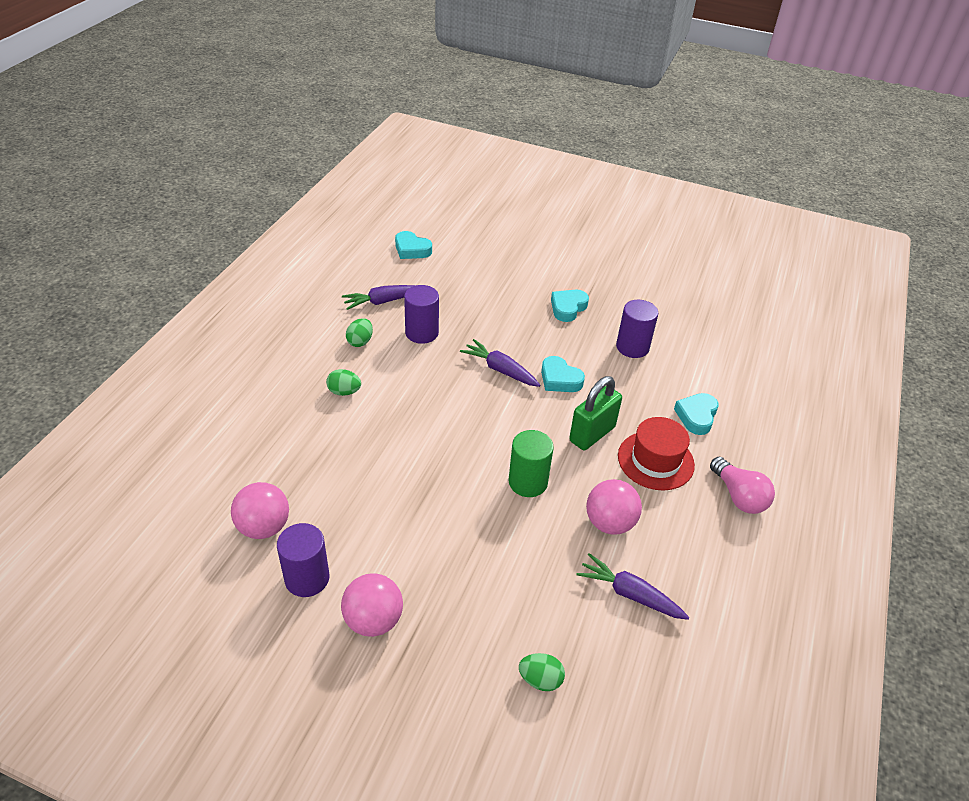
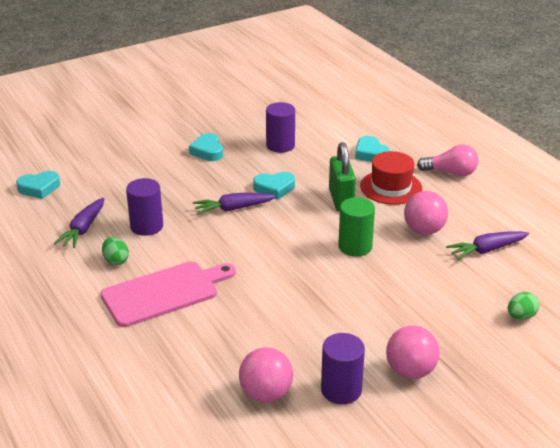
camera: 50 degrees left, 10 degrees down
green egg [326,369,361,396] -> pink cutting board [101,261,236,327]

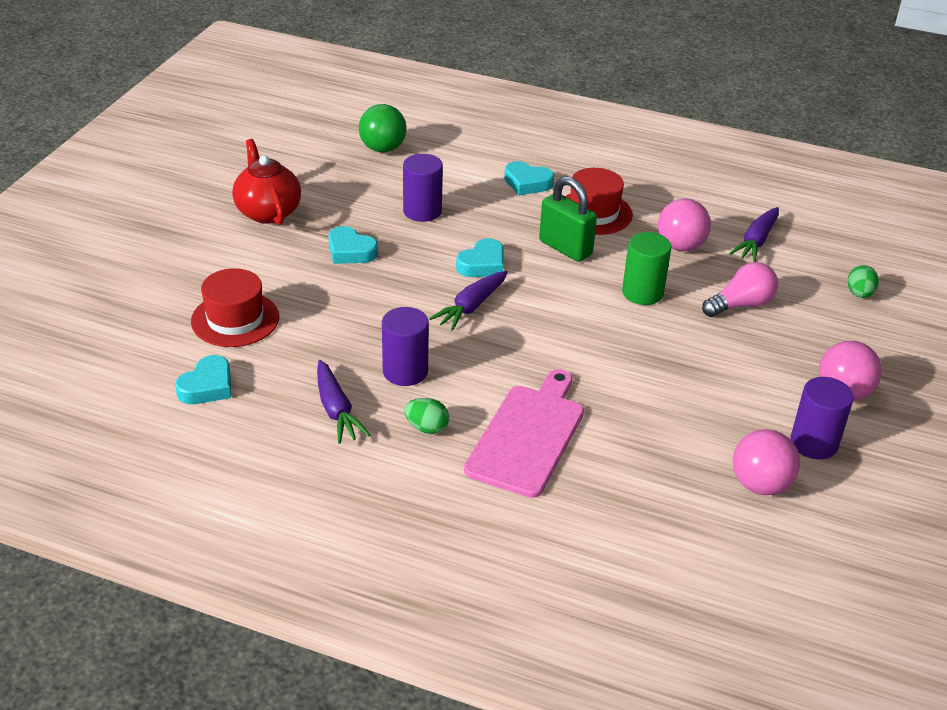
camera: 40 degrees left, 5 degrees up
pink light bulb [417,144,478,176] -> pink light bulb moved to [702,262,778,317]
none -> red hat [191,268,279,347]
none -> red teapot [232,139,301,225]
none -> green ball [359,104,407,153]

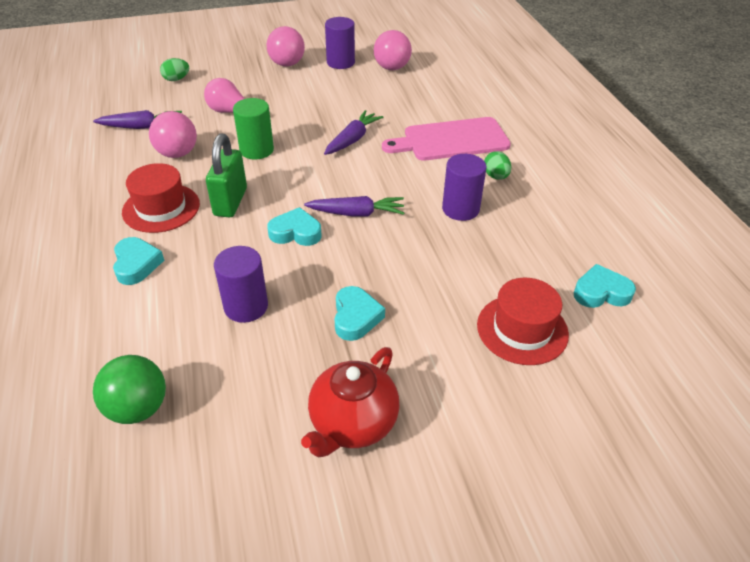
camera: 125 degrees left, 5 degrees up
purple carrot [317,360,370,444] -> purple carrot moved to [324,110,383,155]

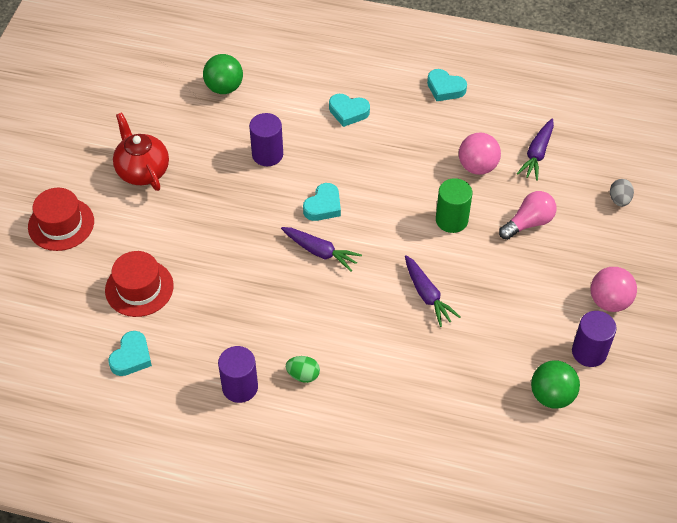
camera: 120 degrees right, 10 degrees up
red hat [122,163,200,233] -> red hat moved to [28,188,94,251]
green egg [160,58,189,81] -> grey egg [610,179,634,207]
green padlock [206,133,247,217] -> none
purple carrot [304,196,404,217] -> purple carrot turned 90 degrees counterclockwise [281,227,362,271]
turquoise heart [335,286,385,341] -> turquoise heart moved to [427,69,467,101]
pink ball [374,30,412,70] -> green ball [531,361,580,409]
pink cutting board [382,117,511,161] -> none
purple cylinder [442,154,487,221] -> purple cylinder moved to [218,346,258,403]

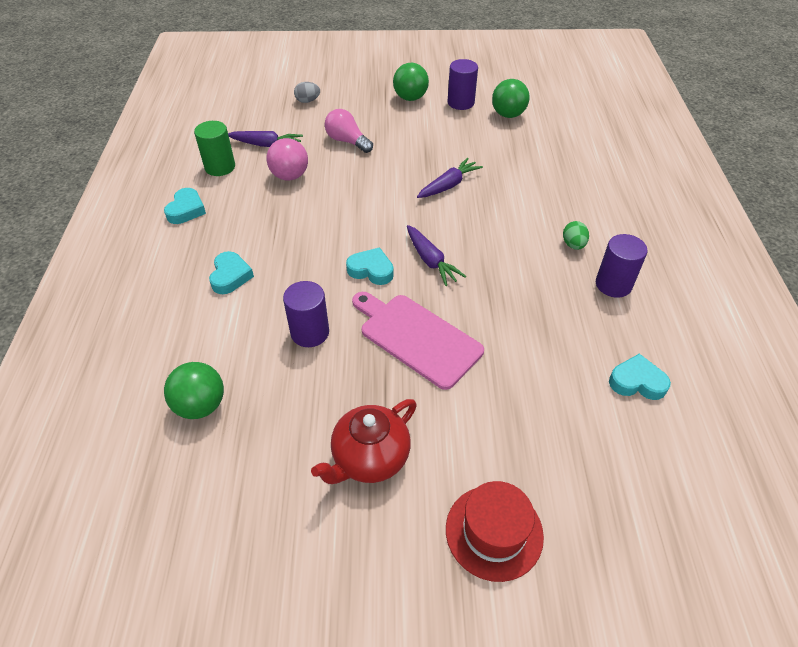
camera: 105 degrees left, 5 degrees down
red hat [105,251,174,317] -> none
purple carrot [281,227,362,271] -> purple carrot turned 135 degrees clockwise [407,225,466,286]
green cylinder [436,178,472,233] -> green cylinder moved to [194,121,235,176]
pink ball [591,267,637,312] -> green ball [393,63,429,101]
none -> pink cutting board [352,292,484,390]

